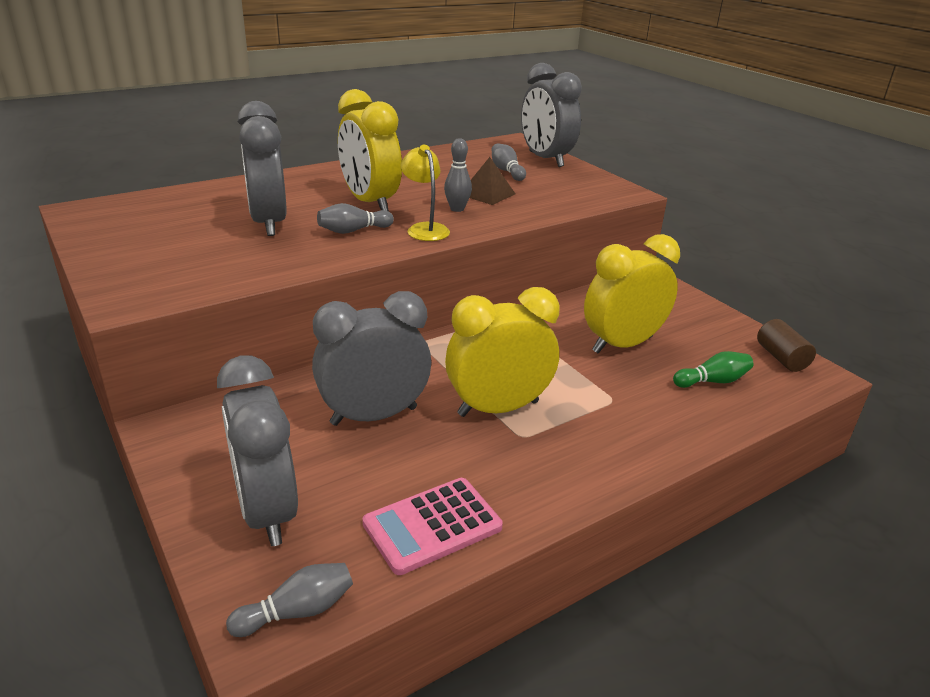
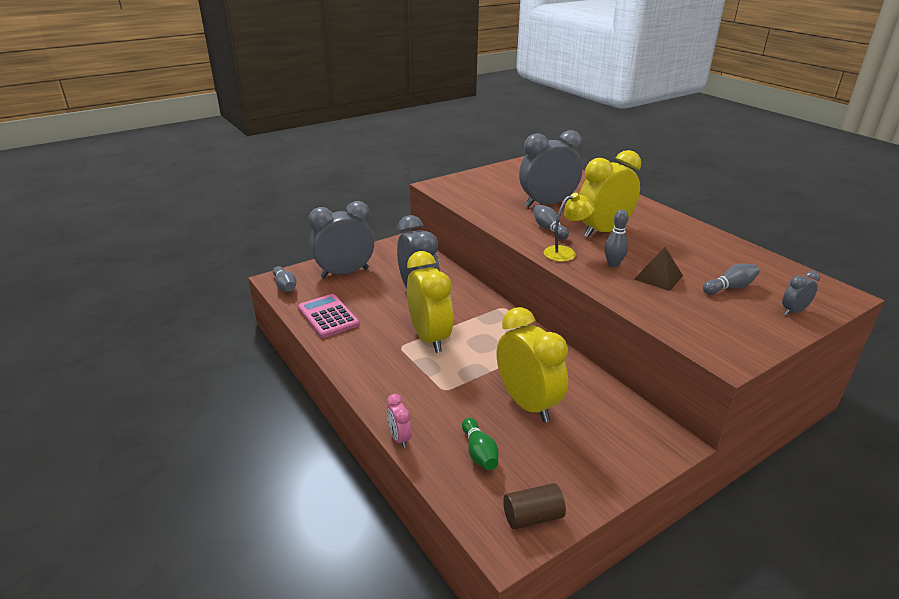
camera: 90 degrees right, 0 degrees up
grey clock [521,63,582,167] -> grey clock [782,271,820,315], size x0.44
none -> pink clock [387,394,412,448]

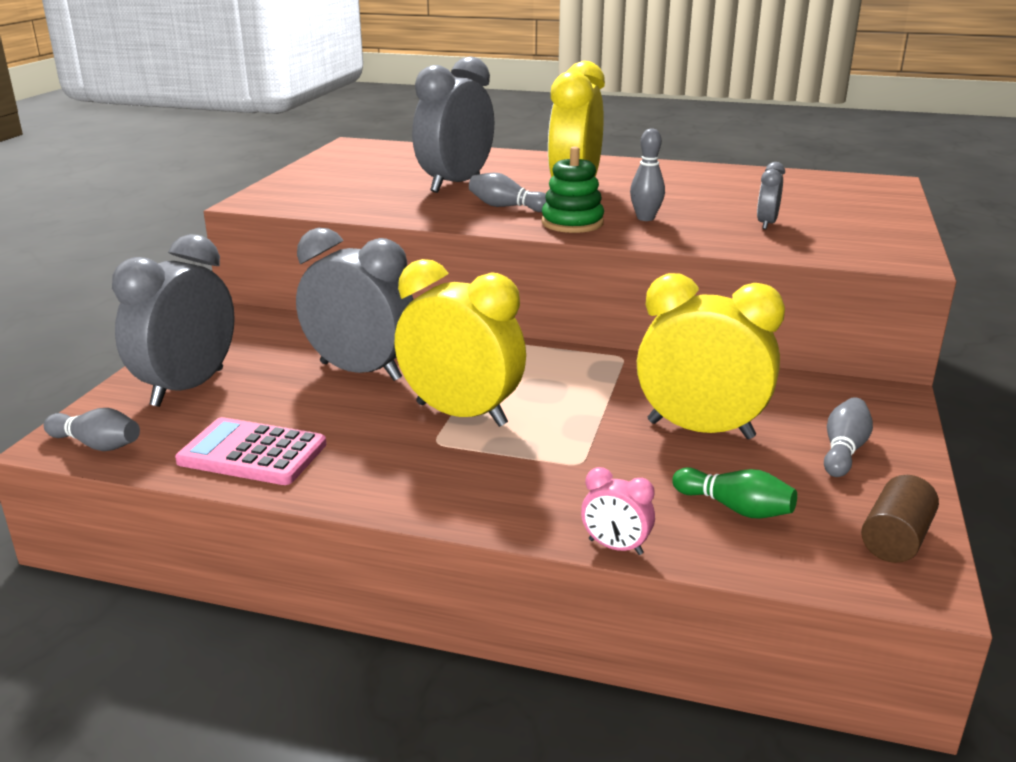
camera: 40 degrees left, 5 degrees down
yellow lamp [544,193,595,262] -> green stacking toy [541,146,604,233]
brown pyramid [634,247,683,291] -> none
grey bowling pin [703,264,760,294] -> grey bowling pin moved to [824,397,873,477]
grey clock [782,271,820,315] -> grey clock moved to [757,162,785,230]

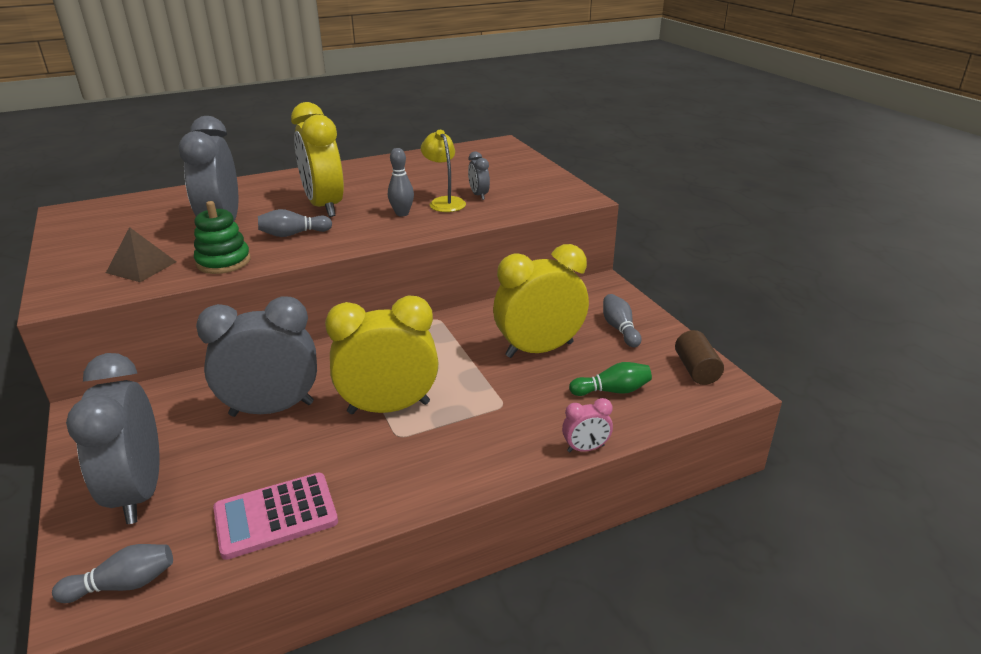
camera: 40 degrees left, 5 degrees up
green stacking toy [541,146,604,233] -> green stacking toy moved to [194,201,251,274]
none -> brown pyramid [106,227,176,282]
none -> yellow lamp [421,130,466,212]

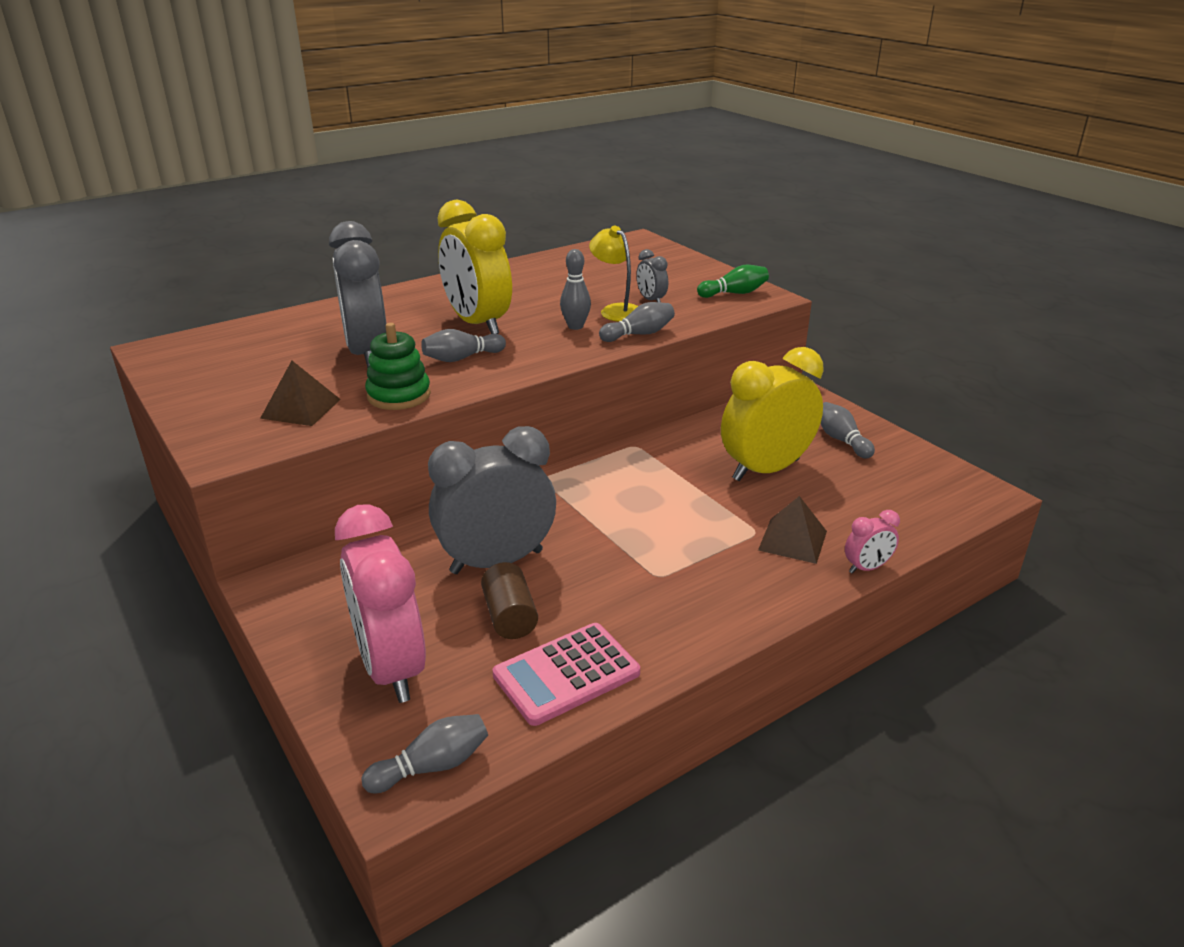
camera: 10 degrees left, 0 degrees up
grey clock [66,353,160,524] -> pink clock [335,504,426,703]
yellow clock [325,296,439,414] -> none
green bowling pin [569,362,652,396] -> green bowling pin moved to [697,265,769,298]
brown cylinder [675,330,724,385] -> brown cylinder moved to [481,562,538,639]
none -> grey bowling pin [599,302,675,342]
none -> brown pyramid [758,496,827,564]

